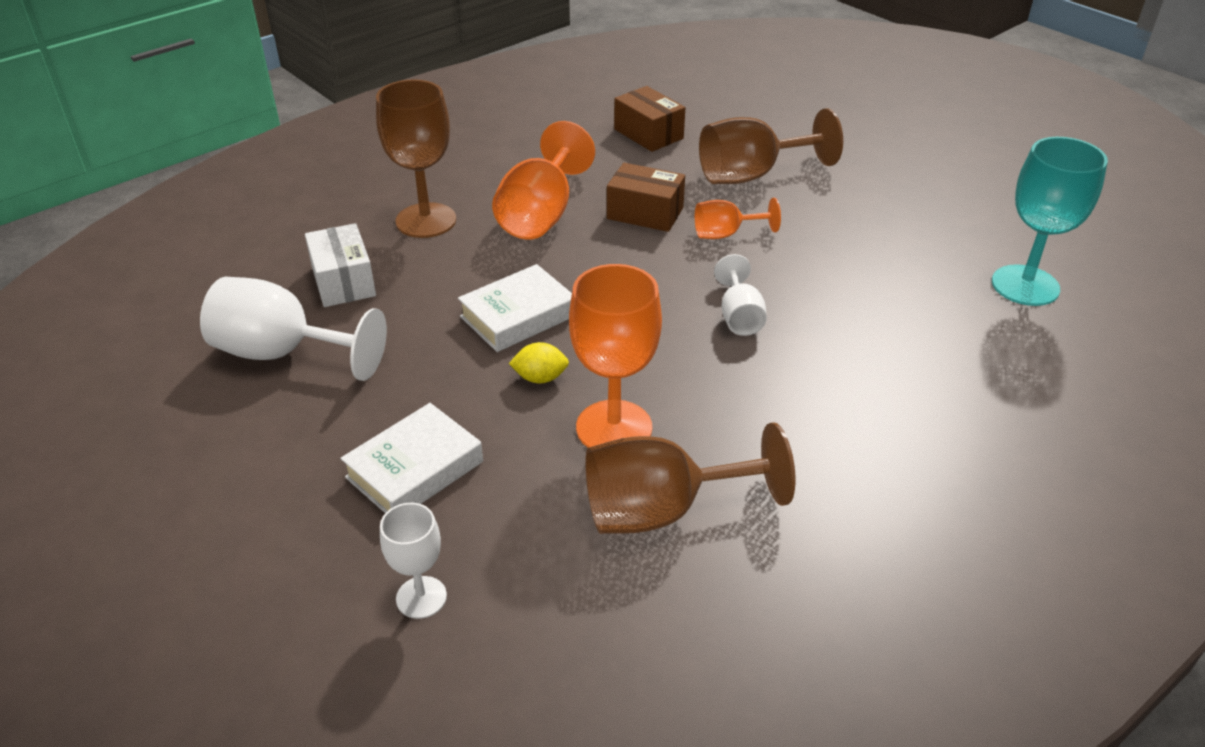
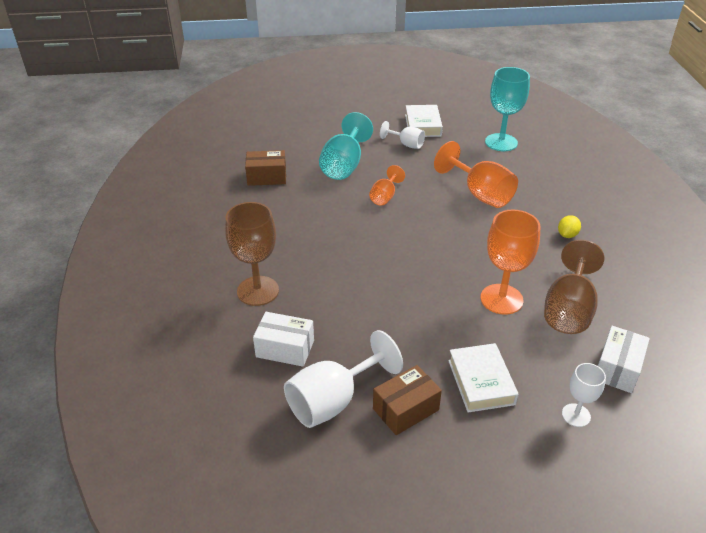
camera: 55 degrees left, 0 degrees up
white book [458,264,572,352] -> white book moved to [405,105,443,137]
orange goblet [492,121,595,240] -> orange goblet moved to [434,141,518,208]
yellow lemon [509,342,569,383] -> yellow lemon moved to [558,215,581,238]
brown box [607,163,685,232] -> brown box moved to [373,365,442,435]
brown goblet [699,109,843,184] -> turquoise goblet [319,112,373,180]
white goblet [714,254,767,336] -> white goblet moved to [380,121,425,149]
none -> white box [598,326,650,393]

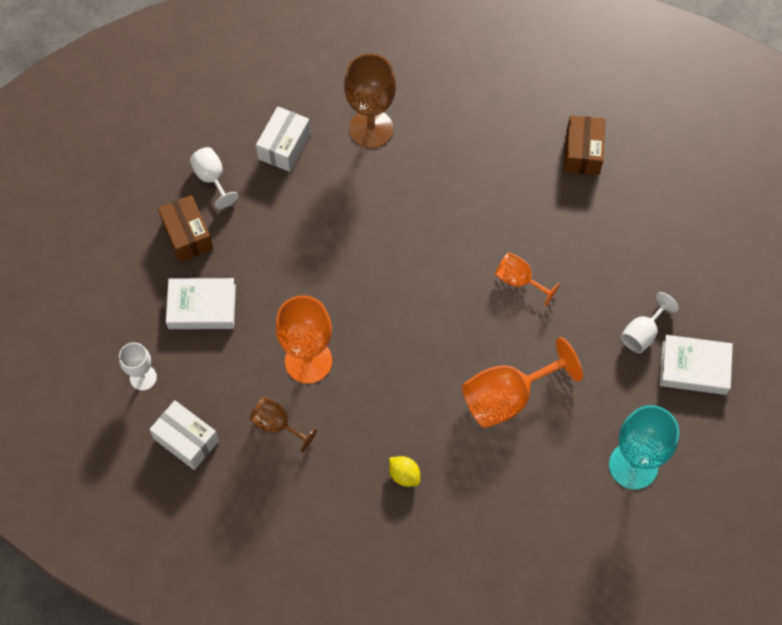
camera: 100 degrees right, 25 degrees up
white goblet [284,330,403,428] -> white goblet [190,147,238,209], size x0.56
turquoise goblet [319,112,373,180] -> none
brown goblet [544,240,604,334] -> brown goblet [250,397,317,453], size x0.56

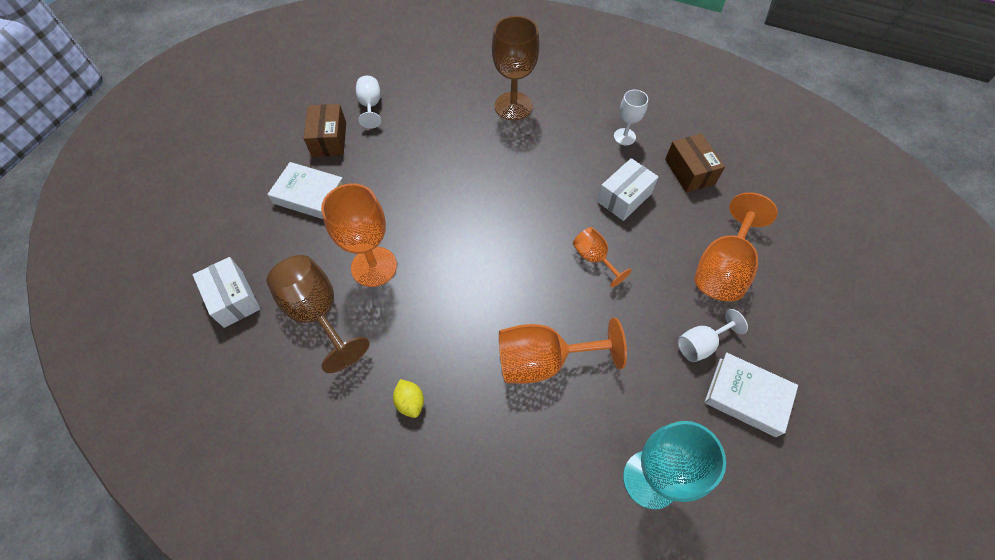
camera: 20 degrees right, 5 degrees down
white goblet [119,342,157,391] -> white goblet moved to [614,90,648,145]
brown goblet [250,397,317,453] -> brown goblet [267,255,370,373], size x1.78
white box [256,106,311,172] -> white box moved to [597,158,659,221]
brown box [564,115,606,175] -> brown box turned 45 degrees counterclockwise [665,134,725,193]
none -> orange goblet [695,192,778,301]

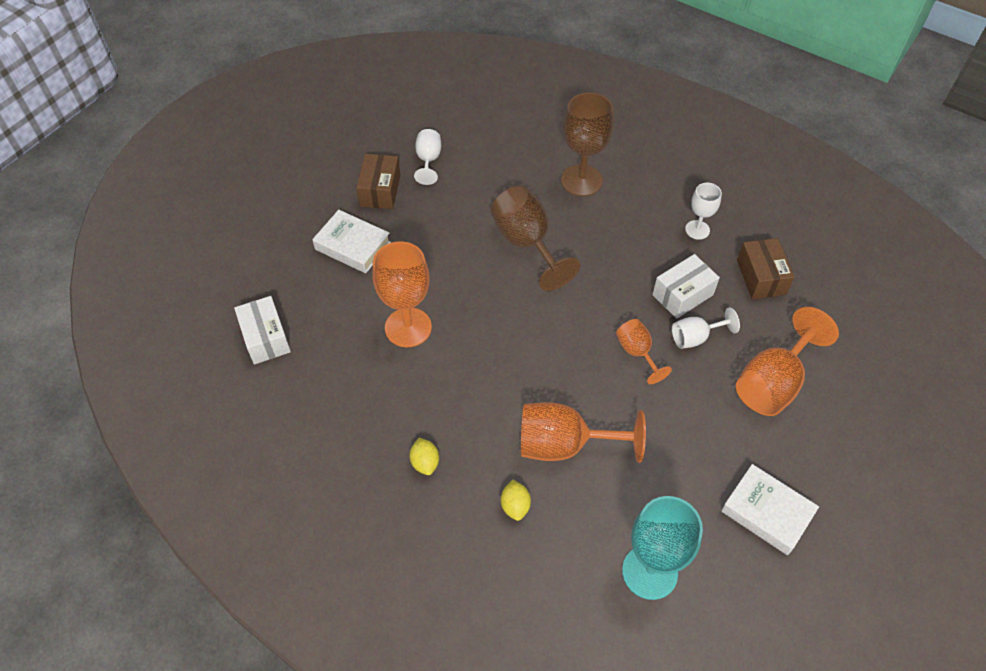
camera: 10 degrees right, 5 degrees down
brown goblet [267,255,370,373] -> brown goblet moved to [491,186,580,291]
white goblet [678,309,748,362] -> white goblet moved to [672,307,740,349]
none -> yellow lemon [501,480,531,521]

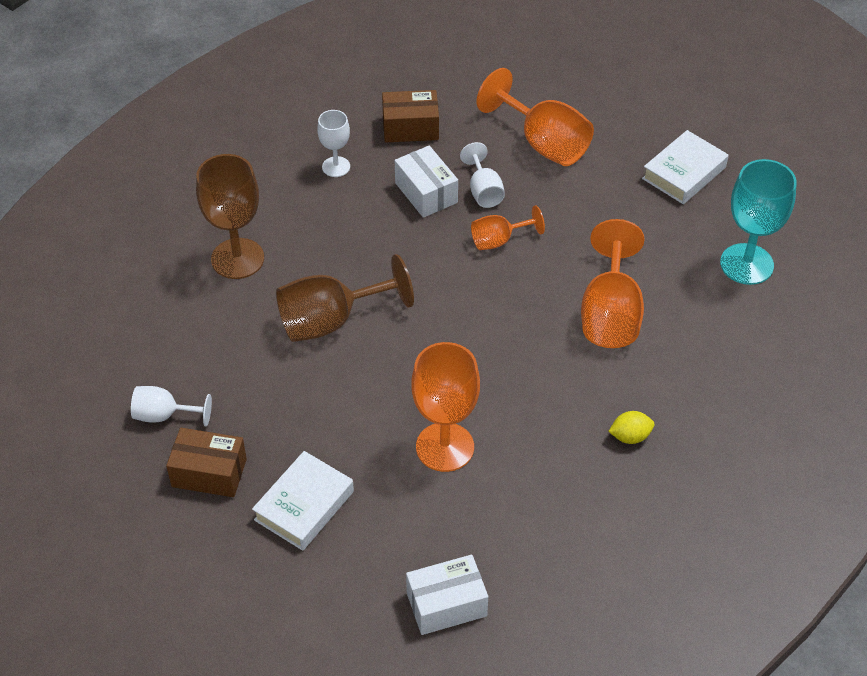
camera: 85 degrees left, 5 degrees down
yellow lemon [501,480,531,521] -> none

